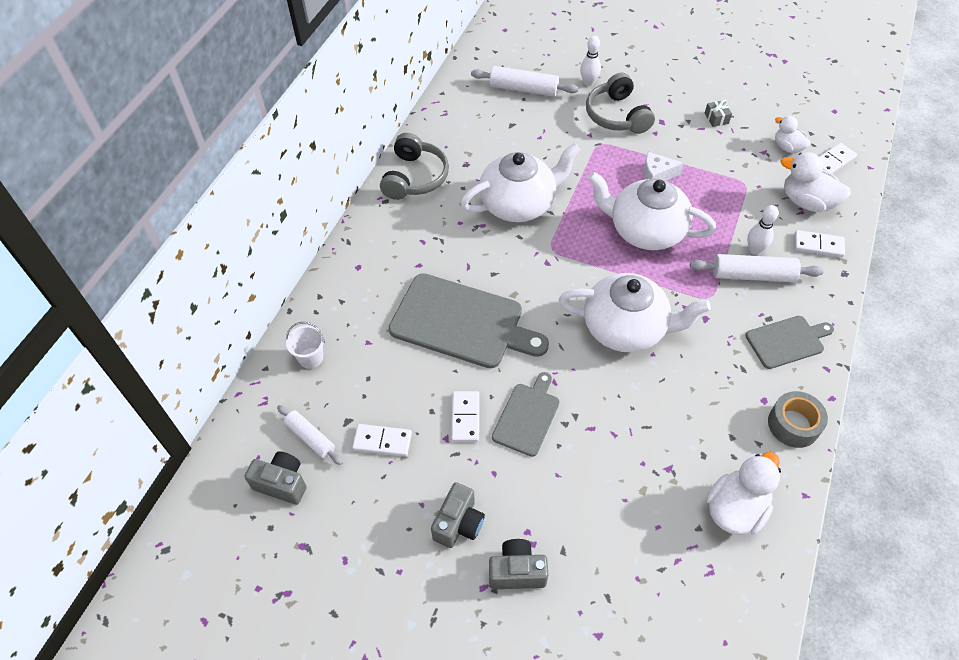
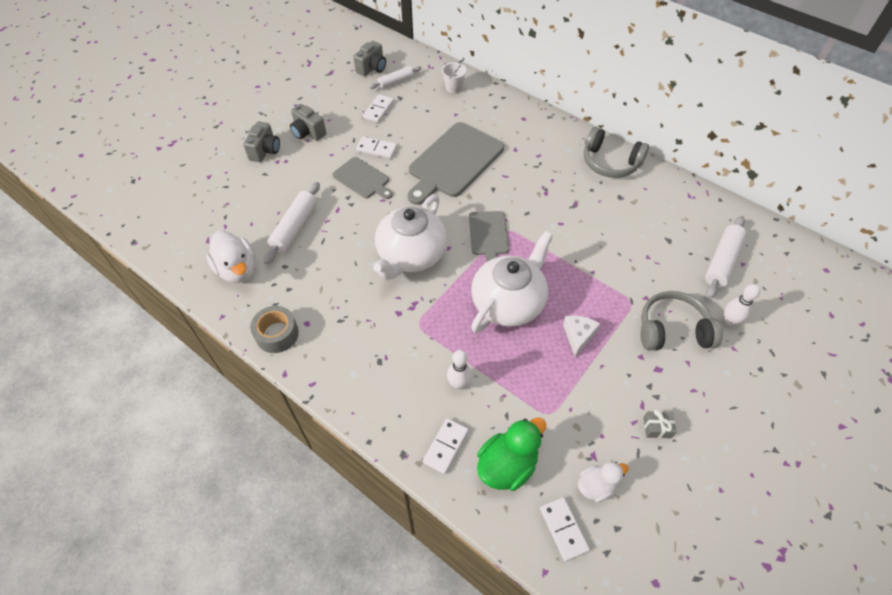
camera: 105 degrees right, 0 degrees up
white teapot [461,143,580,222] -> none
white rolling pin [690,254,824,282] -> white rolling pin moved to [264,182,320,265]
grey cutting board [746,316,834,369] -> grey cutting board moved to [469,211,509,262]
white duck [781,152,851,212] -> green duck [477,418,546,491]

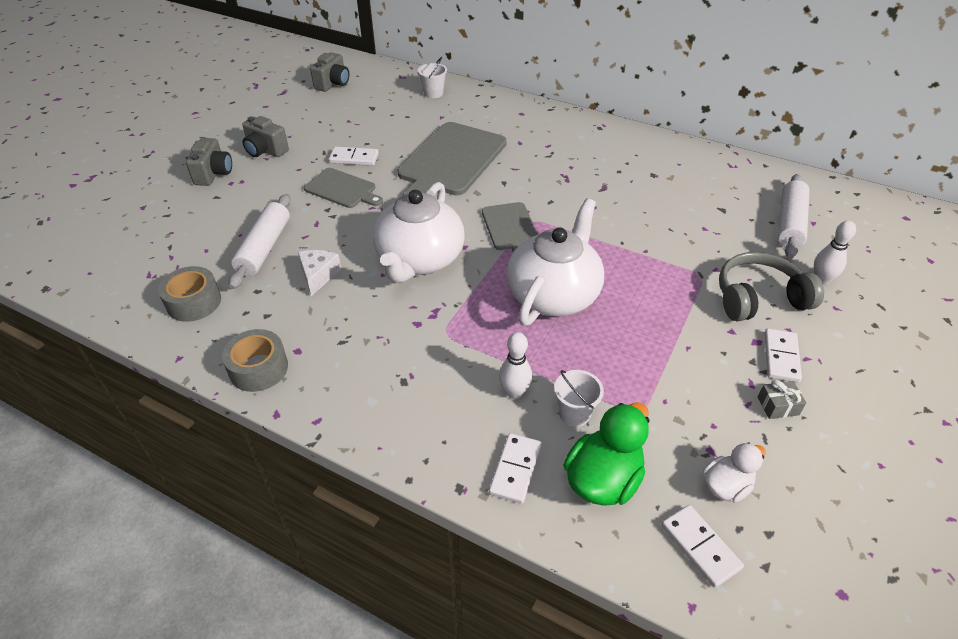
camera: 10 degrees left, 10 degrees down
white duck [206,230,255,283] -> grey tape [158,266,221,322]
white domino [363,94,394,123] -> white domino moved to [764,328,802,383]
white rolling pin [369,66,421,89] -> none
white cheese [563,315,600,357] -> white cheese moved to [298,250,341,296]
grey headphones [584,127,649,178] -> none
none -> white bucket [554,370,604,427]

